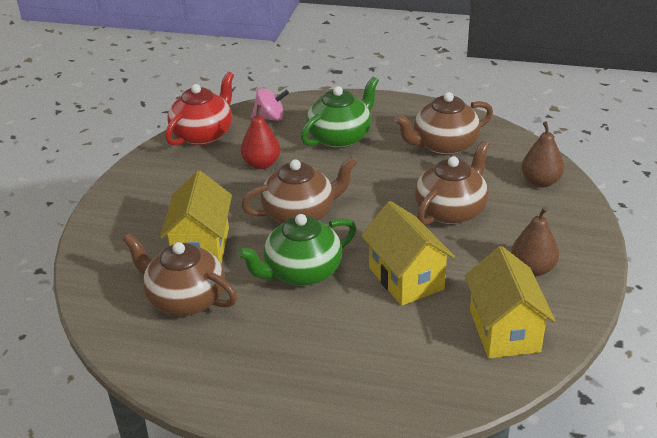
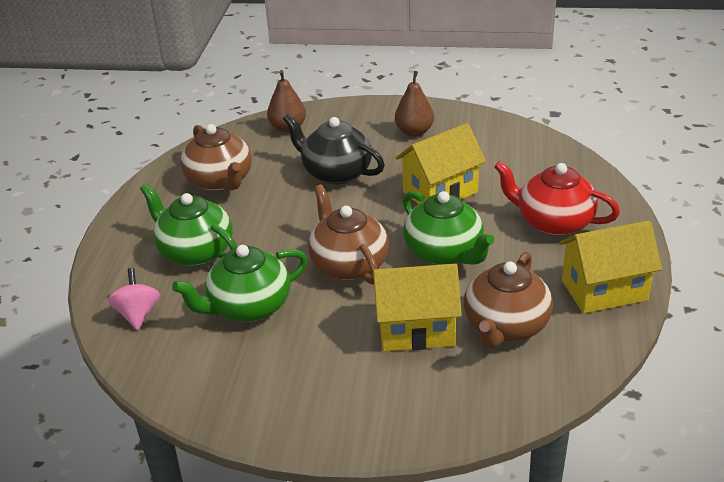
camera: 95 degrees left, 0 degrees up
red teapot [165,71,234,146] -> red teapot moved to [494,161,620,236]
red pear [241,105,280,169] -> green teapot [172,245,308,322]
brown teapot [415,140,489,225] -> black teapot [283,113,385,184]
yellow house [465,246,556,359] -> yellow house moved to [559,221,662,314]

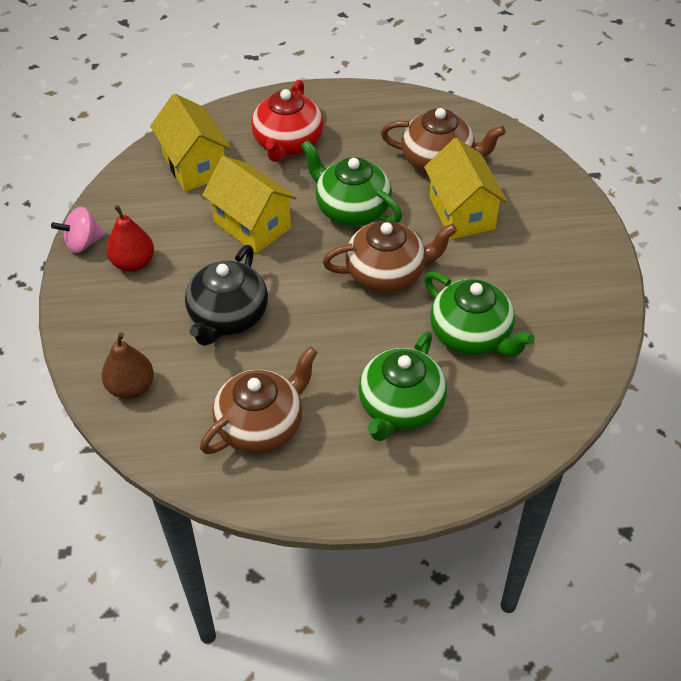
camera: 105 degrees left, 15 degrees up
pink spinning top [108,268,160,330] -> pink spinning top moved to [51,207,106,253]
brown teapot [308,184,389,285] -> brown teapot turned 150 degrees counterclockwise [322,221,457,293]
brown pear [395,71,434,137] -> red pear [107,205,154,272]
green teapot [403,191,494,265] -> green teapot turned 90 degrees counterclockwise [301,140,402,226]
yellow house [559,221,662,314] -> yellow house moved to [150,94,231,192]

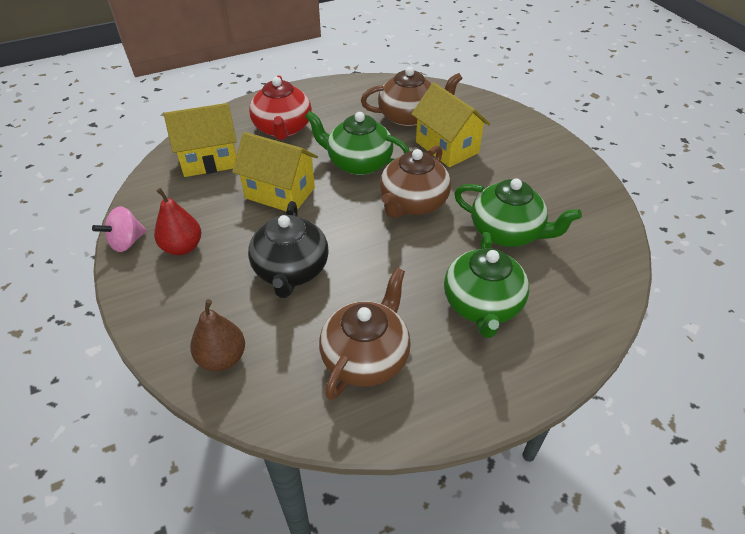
camera: 20 degrees left, 5 degrees down
yellow house [150,94,231,192] -> yellow house turned 60 degrees counterclockwise [164,103,237,177]
brown teapot [322,221,457,293] -> brown teapot turned 150 degrees clockwise [380,145,451,218]

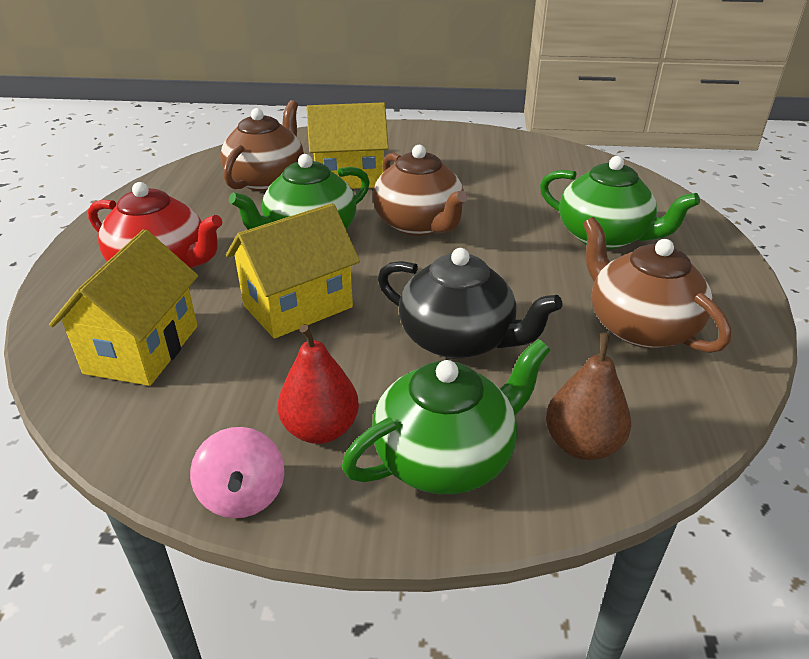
camera: 60 degrees left, 10 degrees down
green teapot [454,178,582,247] -> green teapot moved to [342,339,550,494]

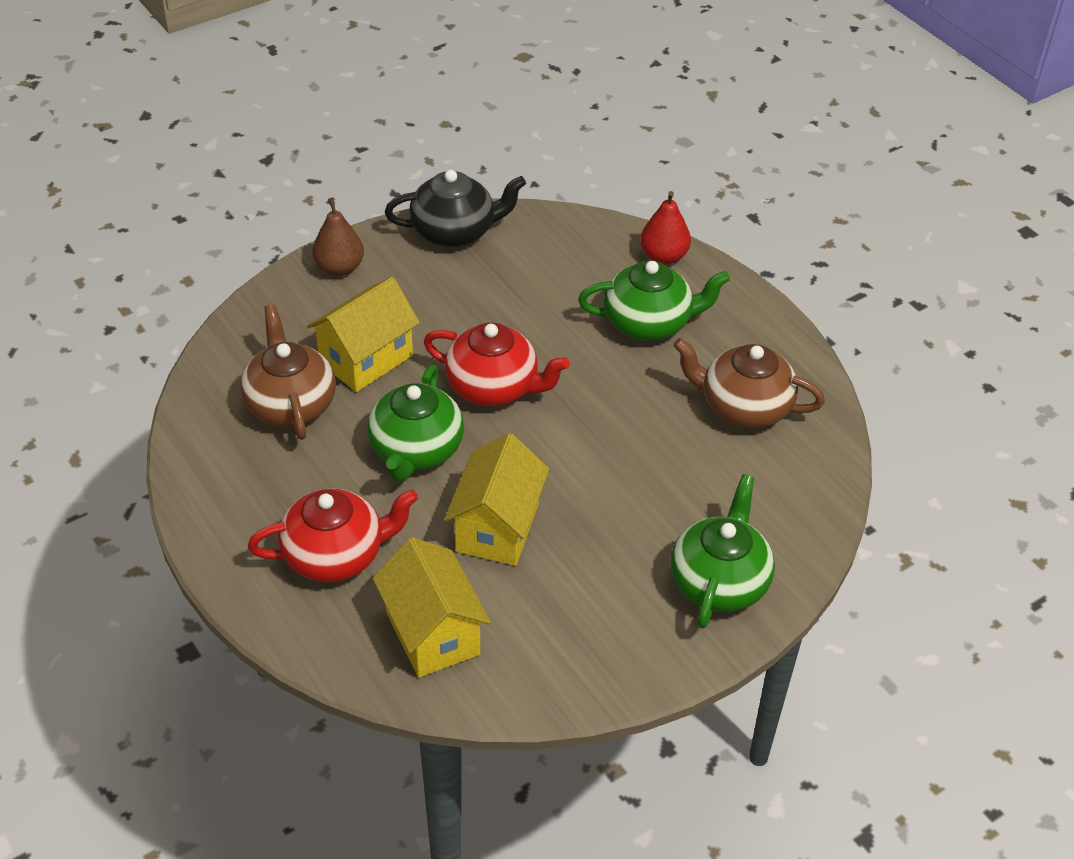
camera: 40 degrees left, 10 degrees up
pink spinning top [190,427,284,518] -> none
red pear [278,324,359,444] -> red pear moved to [640,191,691,264]
brown teapot [373,145,468,236] -> red teapot [423,323,569,406]
black teapot [378,248,562,359] -> black teapot moved to [385,170,526,247]
brown pear [546,333,631,460] -> brown pear moved to [312,198,364,276]

